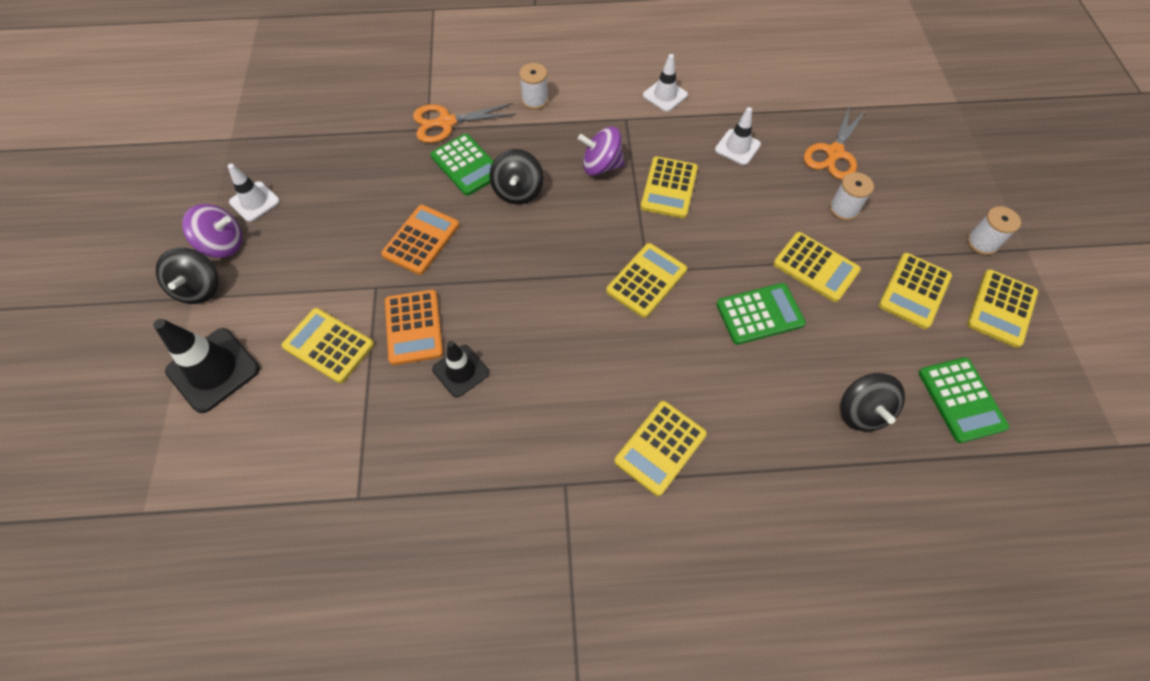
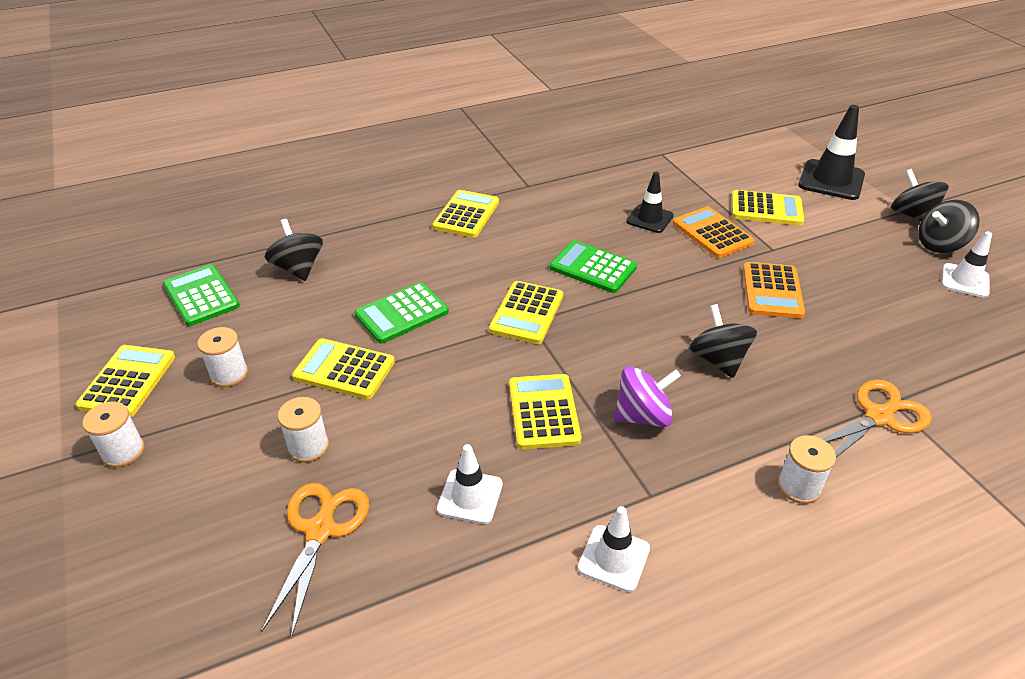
camera: 160 degrees right, 20 degrees down
purple spinning top [182,204,242,258] -> black spinning top [918,200,980,253]
green calculator [430,134,494,196] -> green calculator moved to [550,241,637,293]
yellow calculator [879,253,952,329] -> white spool [197,327,248,387]

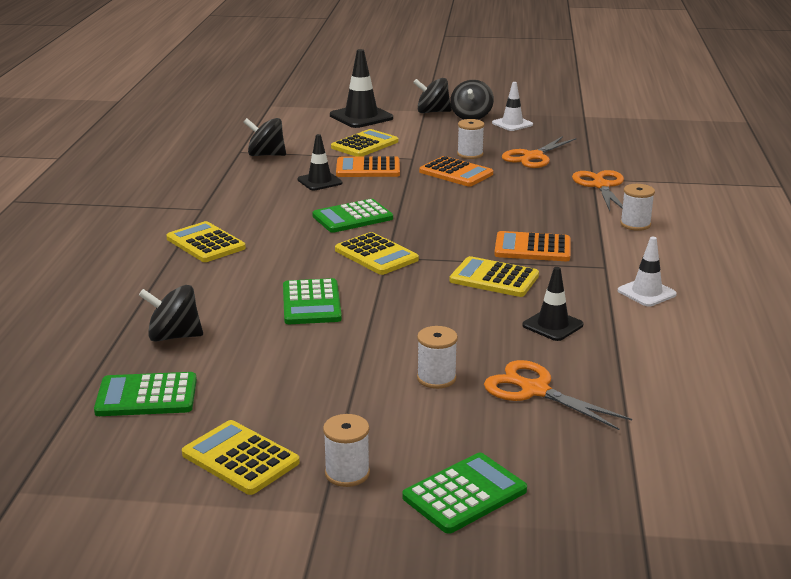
camera: 60 degrees left, 15 degrees down
white spool [197,327,248,387] -> white spool moved to [457,119,485,159]
yellow calculator [292,338,395,399] -> none
white traffic cone [437,444,503,524] -> black traffic cone [523,267,583,341]
purple spinning top [614,366,681,427] -> orange calculator [494,231,571,261]
black spinning top [689,304,757,378] -> black spinning top moved to [244,118,286,156]
none -> green calculator [402,453,527,534]
none -> orange scissors [502,136,576,168]

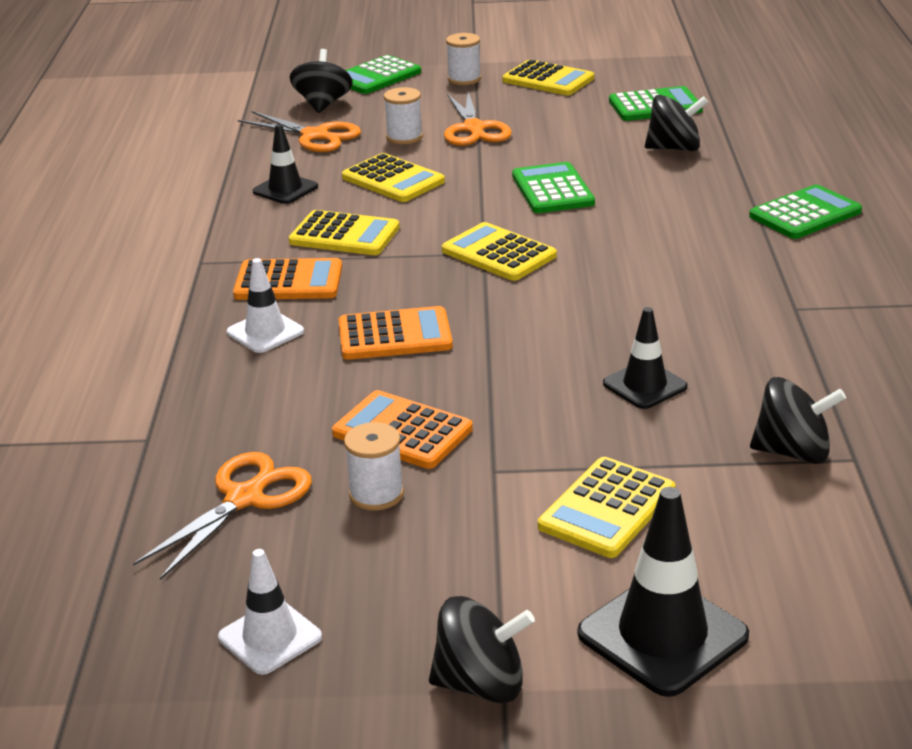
camera: 175 degrees right, 5 degrees up
yellow calculator [166,221,246,262] -> yellow calculator moved to [342,153,445,202]
green calculator [312,199,393,233] -> green calculator moved to [749,184,862,239]
orange calculator [336,156,400,177] -> orange calculator moved to [338,306,453,360]
black spinning top [450,80,494,120] -> black spinning top moved to [290,49,353,113]
orange scissors [572,170,624,211] -> orange scissors moved to [444,91,512,146]
white traffic cone [618,237,677,307] -> white traffic cone moved to [227,258,304,353]
white spool [620,184,655,231] -> none

